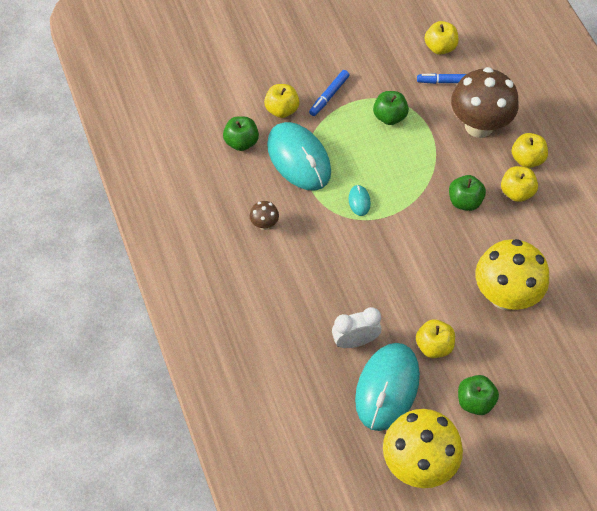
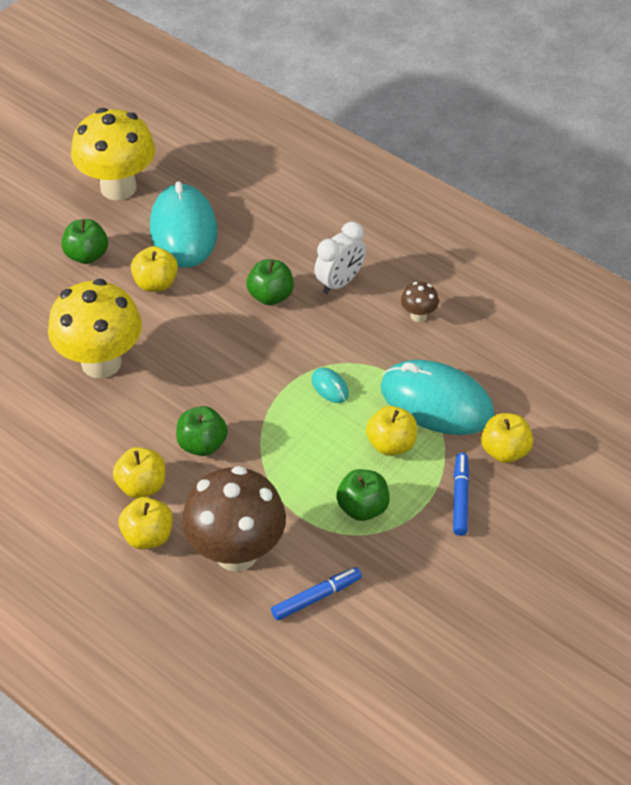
camera: 150 degrees right, 10 degrees down
green apple [223,116,259,151] -> green apple moved to [246,259,294,305]
white clock [332,307,381,348] -> white clock moved to [314,222,366,294]
yellow apple [425,21,458,55] -> yellow apple moved to [366,406,417,456]

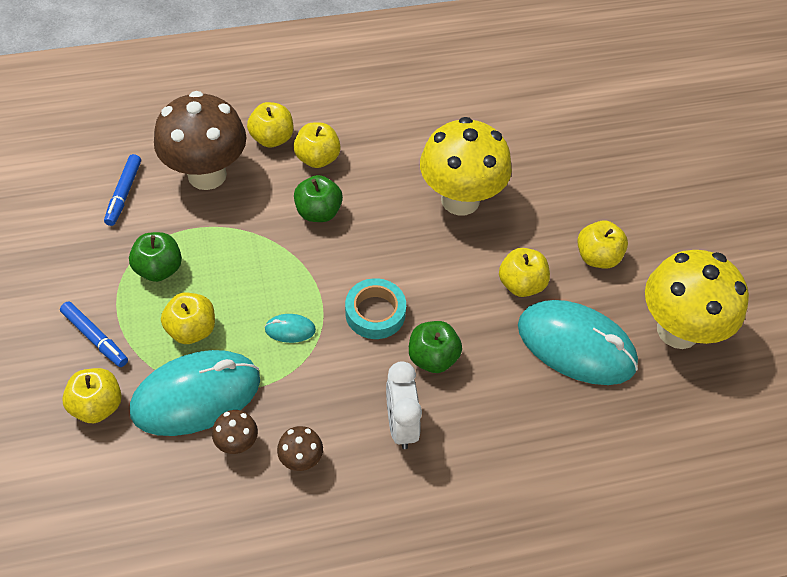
camera: 125 degrees right, 5 degrees up
green apple [61,219,108,264] -> yellow apple [577,221,628,269]
none -> brown mushroom [212,410,258,454]
none -> turquoise tape [345,278,406,339]

